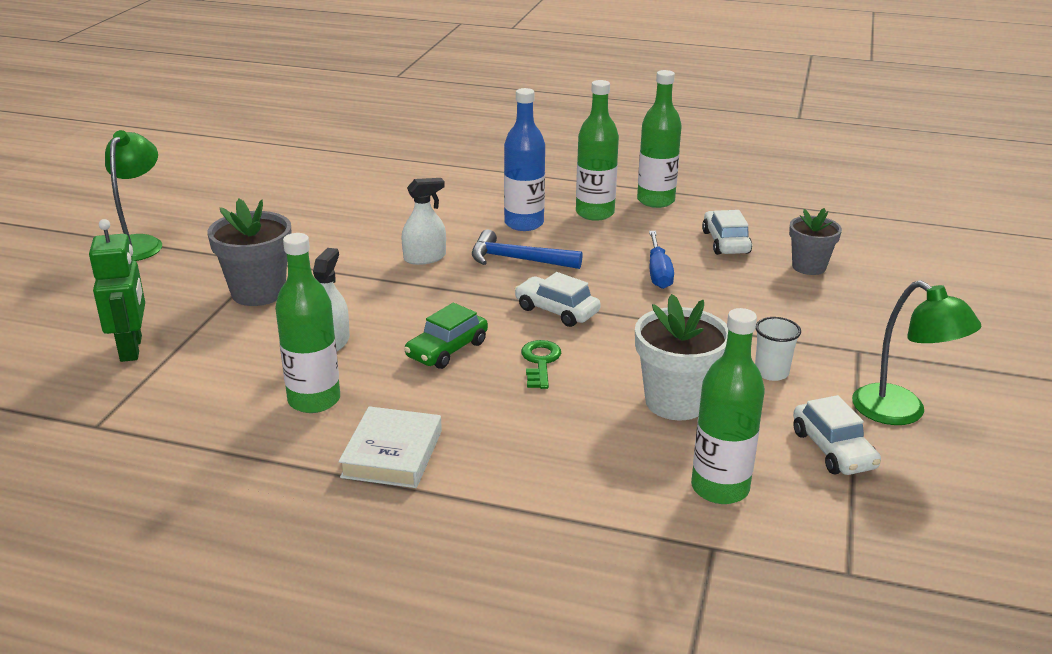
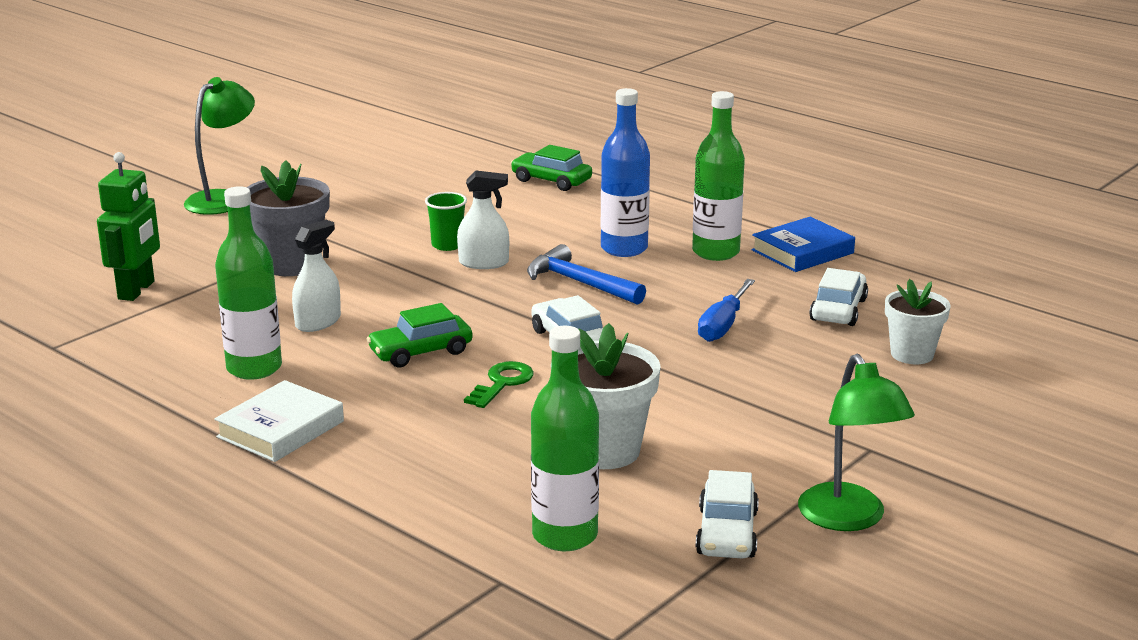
camera: 25 degrees right, 5 degrees down
green bottle [637,70,682,208] -> blue book [751,217,855,272]
white cup [755,317,801,381] -> none
grey flower pot [789,208,842,275] -> white flower pot [885,279,950,364]
none -> green cup [425,192,467,251]
none -> green car [511,145,592,191]

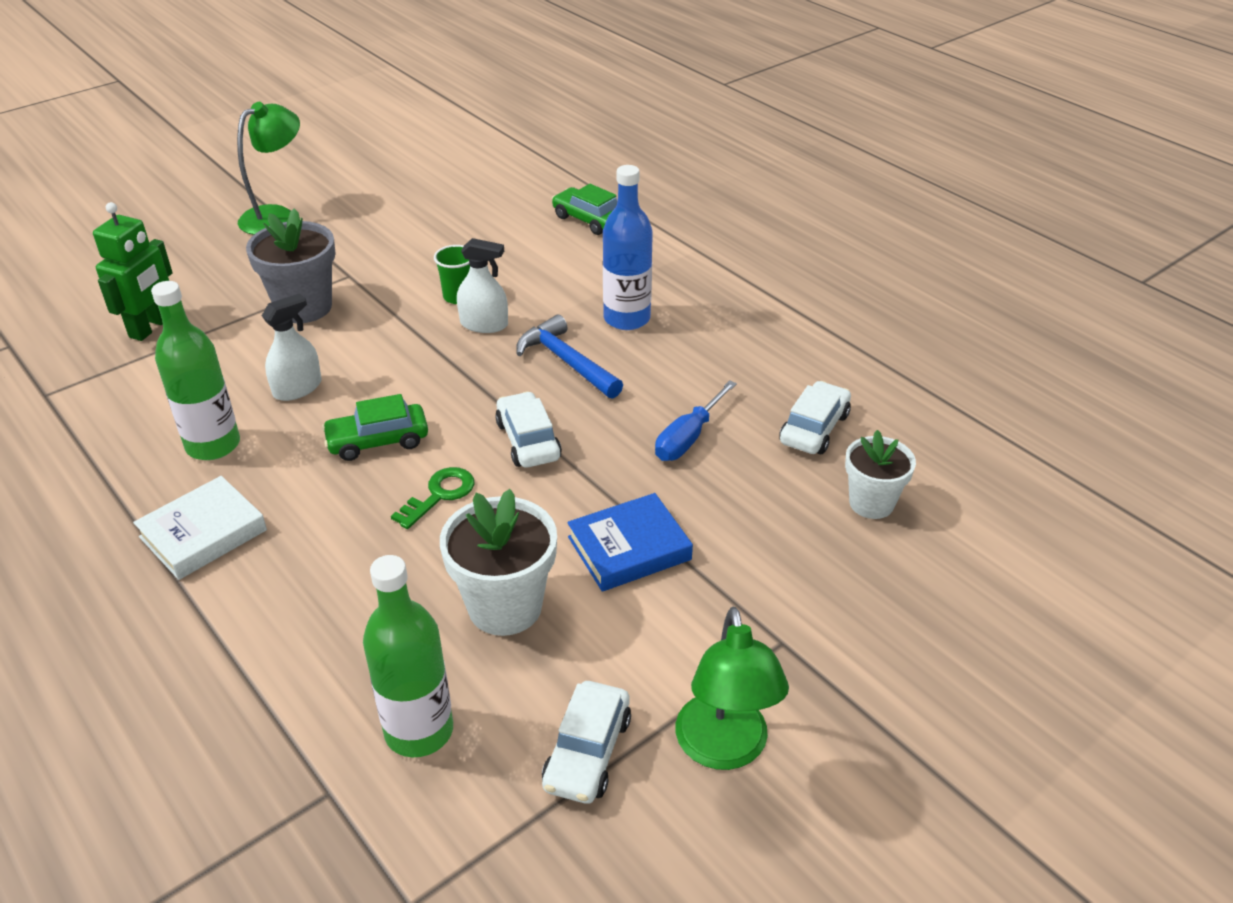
camera: 10 degrees right, 15 degrees up
green bottle [692,91,745,261] -> none
blue book [751,217,855,272] -> blue book moved to [567,493,693,592]

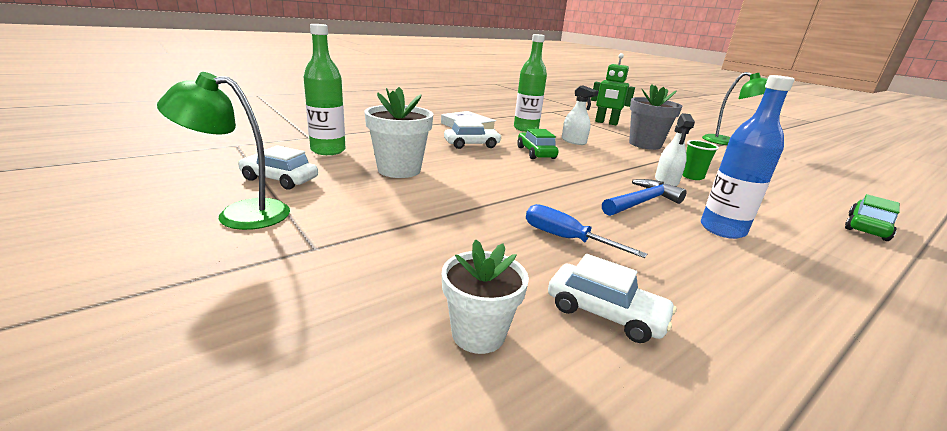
camera: 90 degrees right, 15 degrees down
green key [391,467,474,529] -> none
white car [495,391,562,468] -> white car moved to [444,120,502,149]
blue book [567,493,693,592] -> none

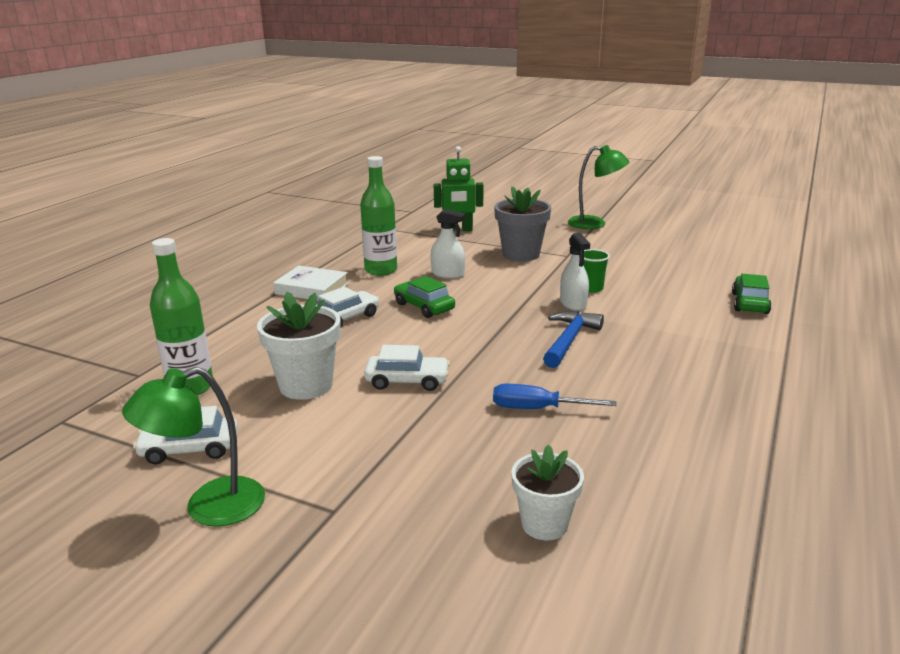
camera: 25 degrees left, 0 degrees up
white car [548,254,677,343] -> white car moved to [364,345,450,391]
blue bottle [701,75,795,239] -> none

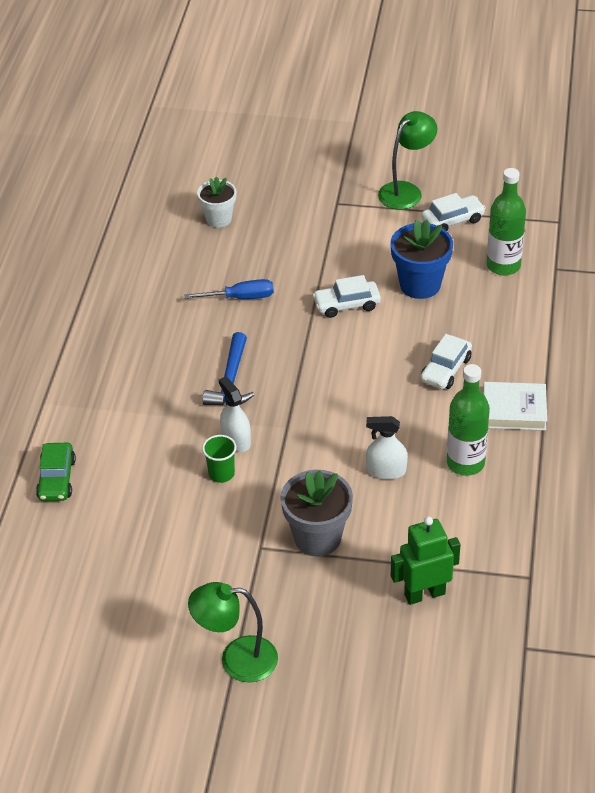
camera: 165 degrees right, 20 degrees up
white flower pot [257,291,340,400] -> blue flower pot [391,220,453,299]
green car [394,276,455,318] -> none

